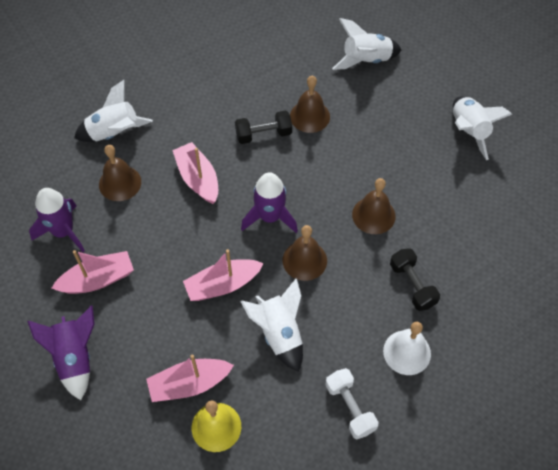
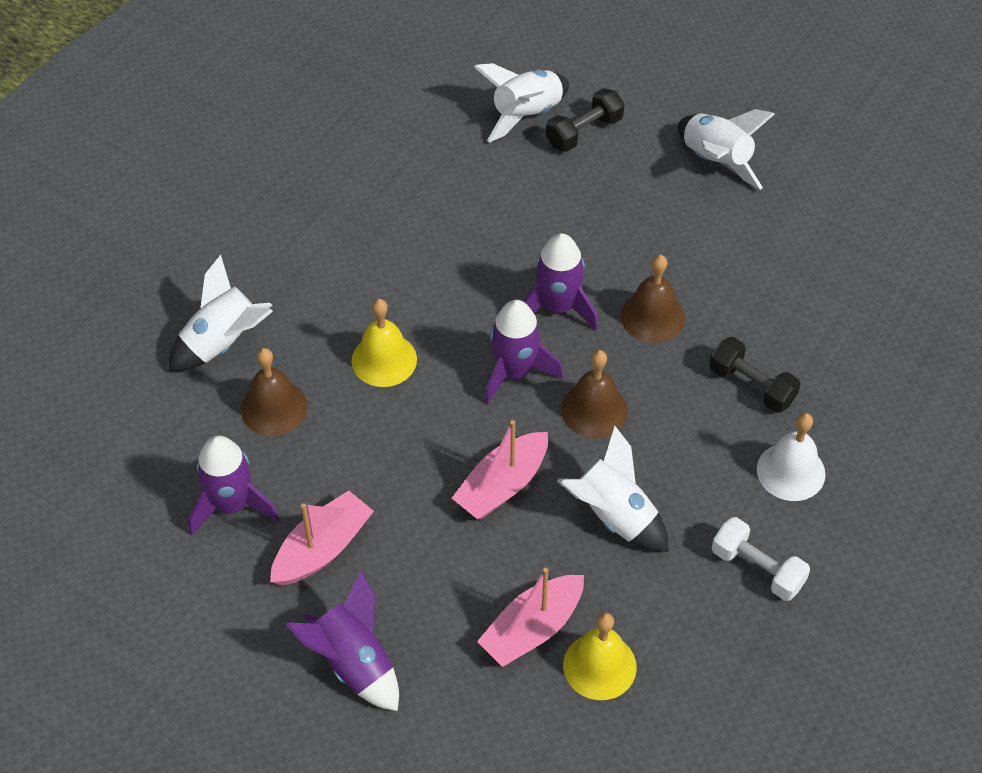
camera: 25 degrees left, 5 degrees down
pink boat [172,142,218,204] -> yellow bell [352,299,417,387]
black dumbbell [235,111,292,144] -> black dumbbell moved to [546,88,624,152]
brown bell [290,76,330,133] -> none
none -> purple rocket [523,233,598,330]

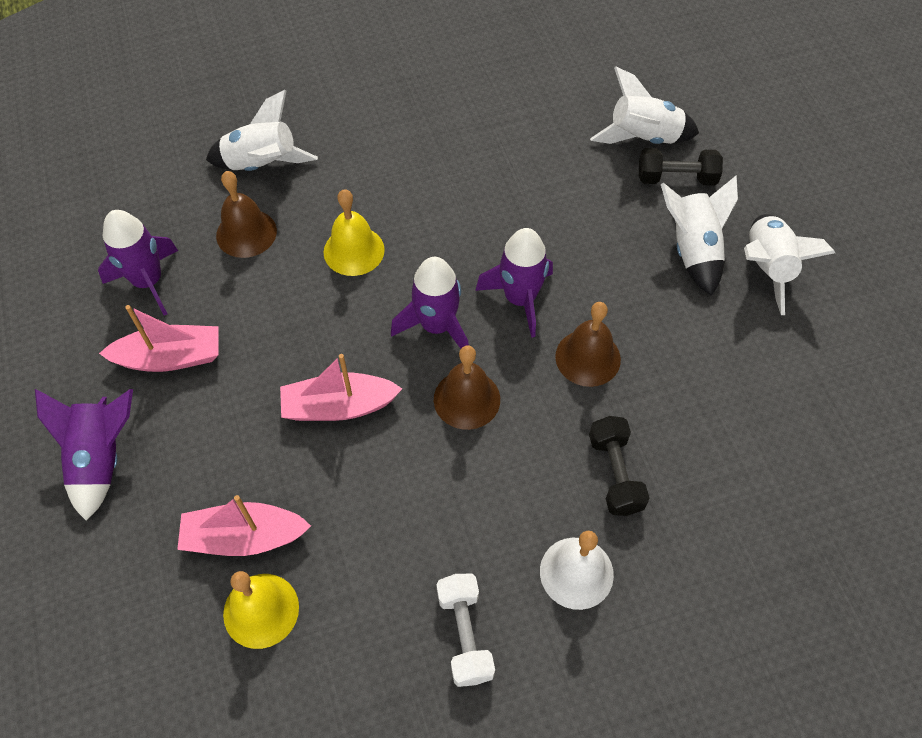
camera: 40 degrees right, 5 degrees up
white rocket [557,425,669,552] -> white rocket moved to [661,175,738,296]

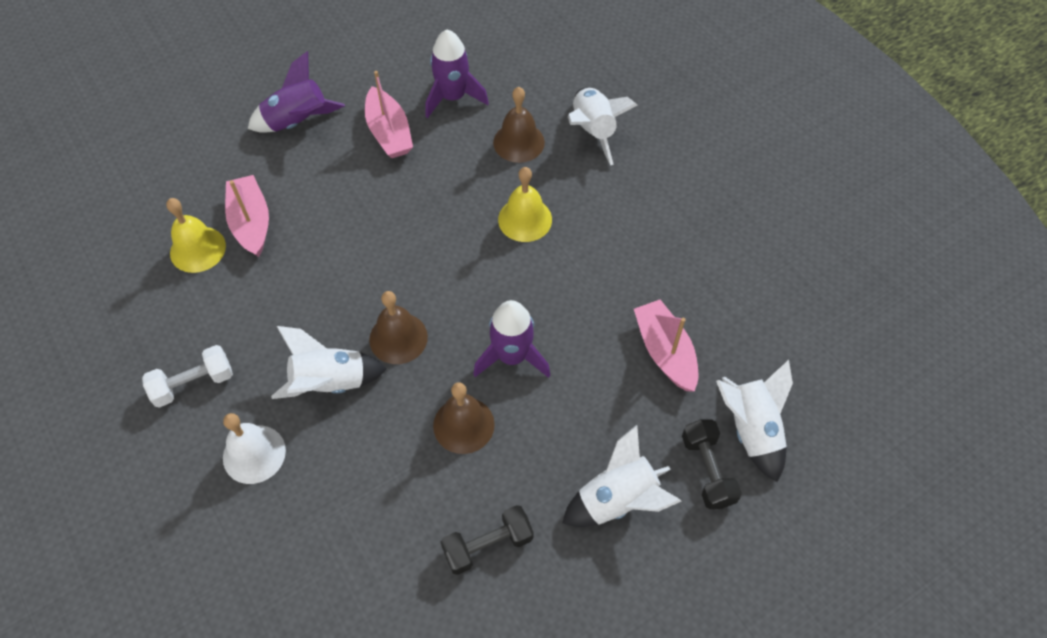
camera: 75 degrees right, 0 degrees up
pink boat [280,354,402,421] -> pink boat moved to [634,300,698,391]
purple rocket [391,257,469,349] -> none
black dumbbell [589,416,649,516] -> black dumbbell moved to [441,505,534,575]
white rocket [744,214,835,315] -> white rocket moved to [271,326,387,399]

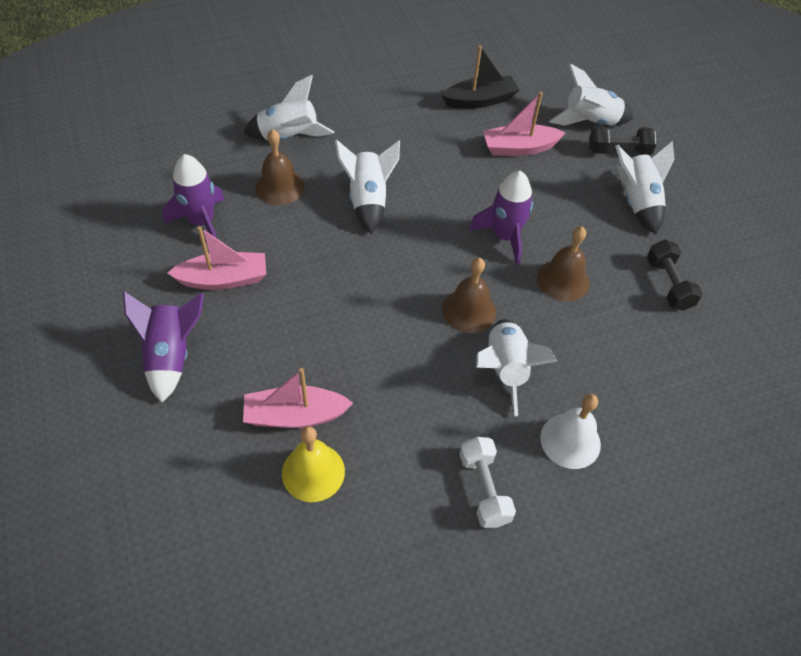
camera: 80 degrees left, 5 degrees down
yellow bell [498,167,552,242] -> white rocket [335,139,400,234]
none -> black boat [441,46,519,109]

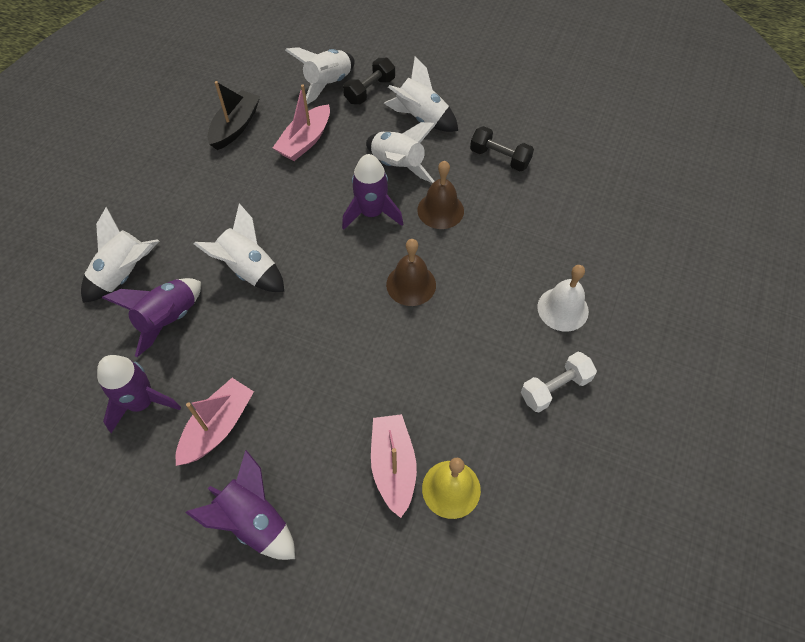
camera: 45 degrees left, 5 degrees up
pink boat [243,368,353,428] -> pink boat turned 135 degrees clockwise [371,414,417,518]
brown bell [255,129,304,205] -> purple rocket [102,278,201,357]
white dumbbell [460,437,516,528] -> white dumbbell turned 60 degrees counterclockwise [521,352,597,412]
white rocket [476,319,558,416] -> white rocket moved to [366,122,436,183]

